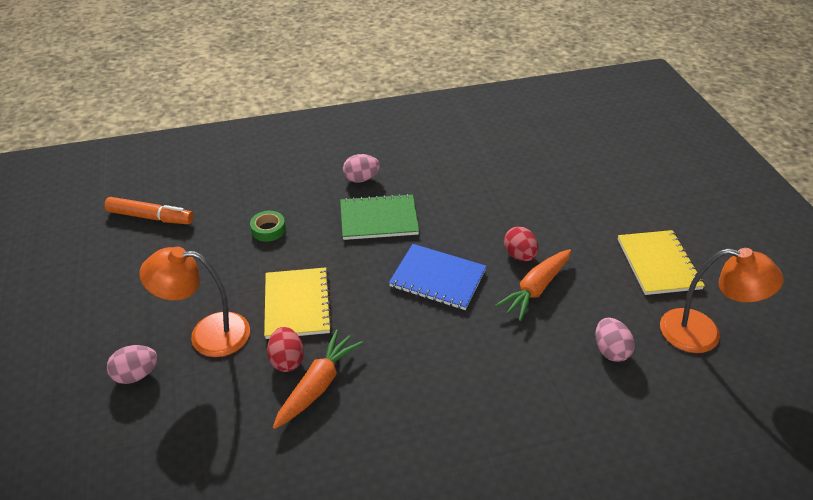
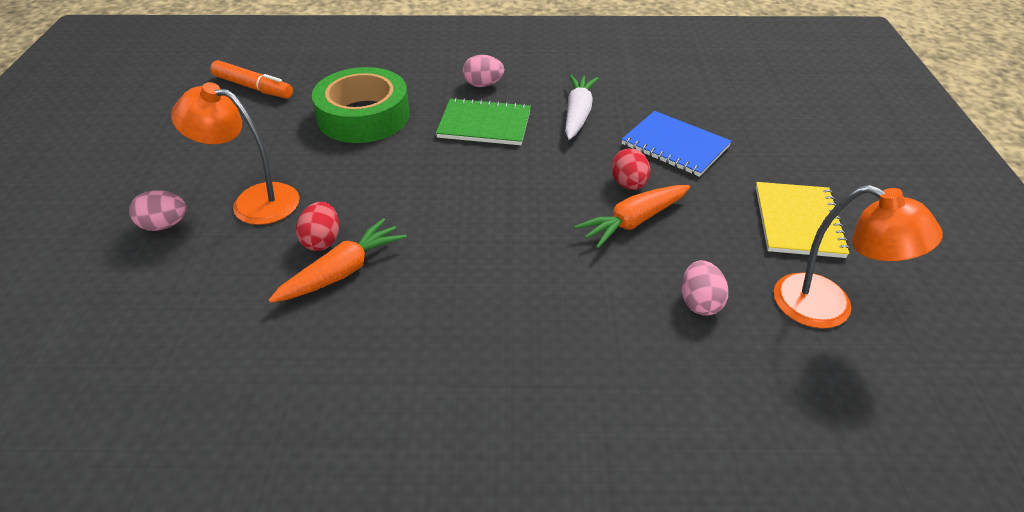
camera: 15 degrees right, 0 degrees up
green tape [250,211,286,242] -> green tape [312,67,410,143], size x2.44
yellow notebook [264,267,332,339] -> none
blue notebook [389,244,487,310] -> blue notebook moved to [621,111,732,177]
none -> white carrot [565,75,599,140]

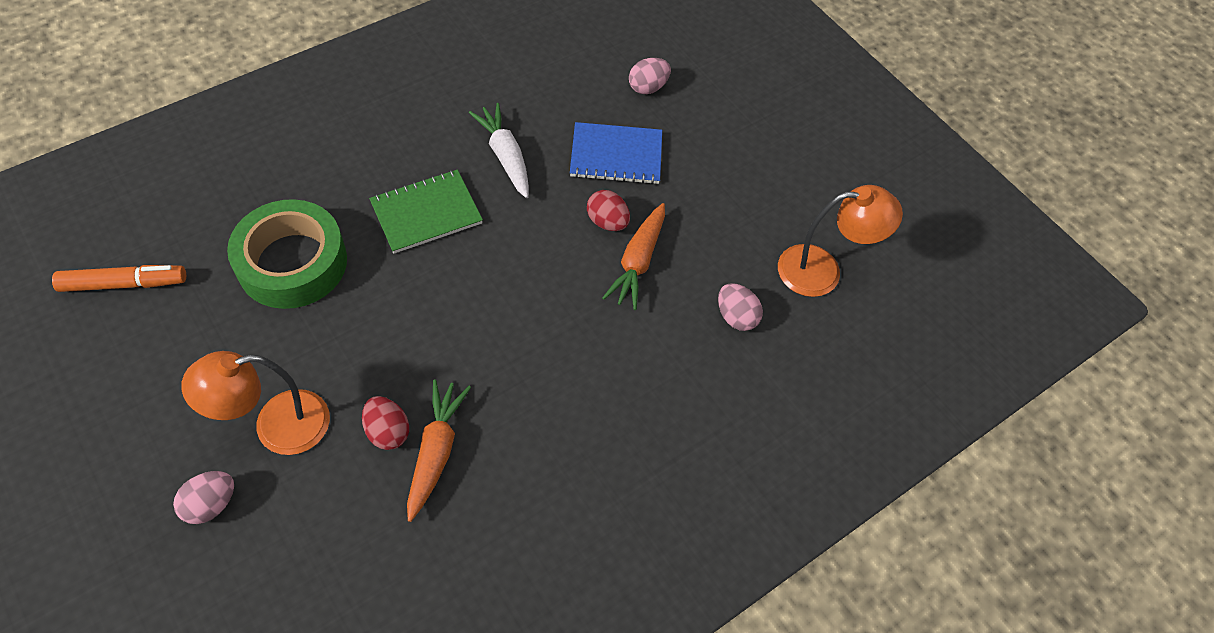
camera: 40 degrees left, 15 degrees up
pink egg [463,55,505,87] -> pink egg moved to [629,58,671,94]
yellow notebook [756,182,850,258] -> none

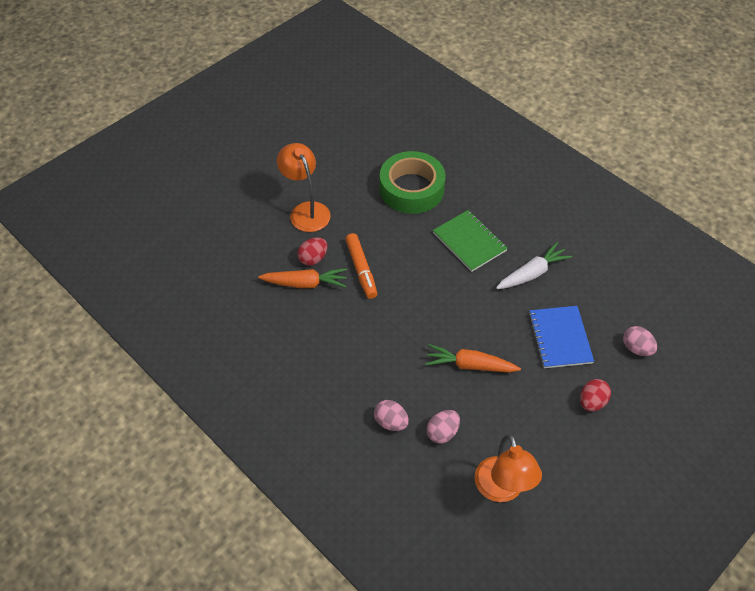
camera: 85 degrees right, 5 degrees down
orange marker [52,265,186,292] -> orange marker moved to [345,233,377,299]
pink egg [173,471,234,524] -> pink egg moved to [374,400,409,431]
red egg [587,190,630,231] -> red egg moved to [580,379,611,411]

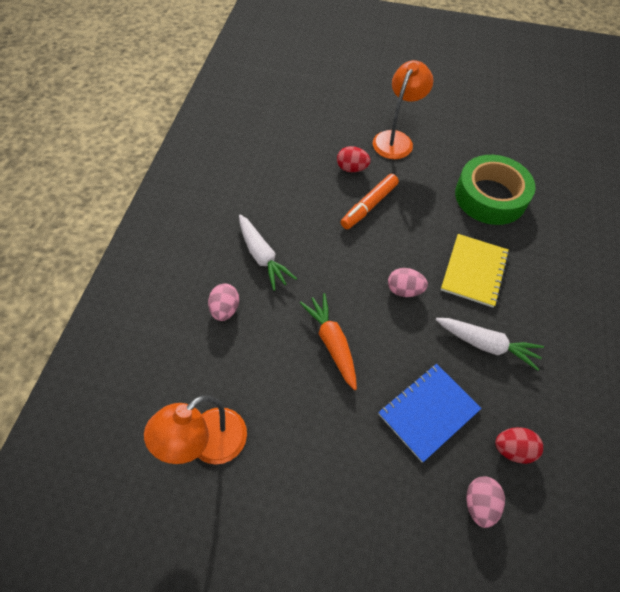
camera: 55 degrees right, 5 degrees up
orange carrot [258,268,347,288] -> none
pink egg [427,410,460,444] -> pink egg moved to [388,268,428,297]
green notebook [433,210,508,272] -> yellow notebook [441,234,509,307]
red egg [580,379,611,411] -> red egg moved to [495,427,543,464]
none -> white carrot [239,214,297,291]

